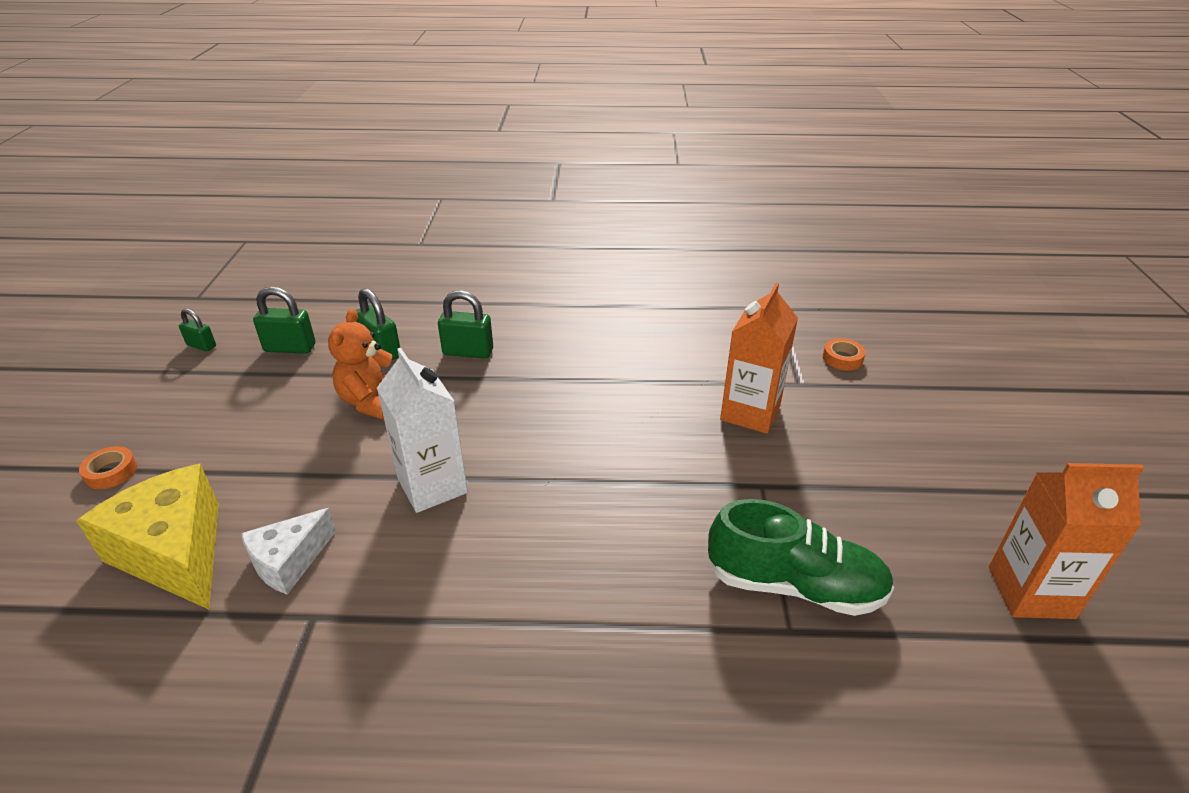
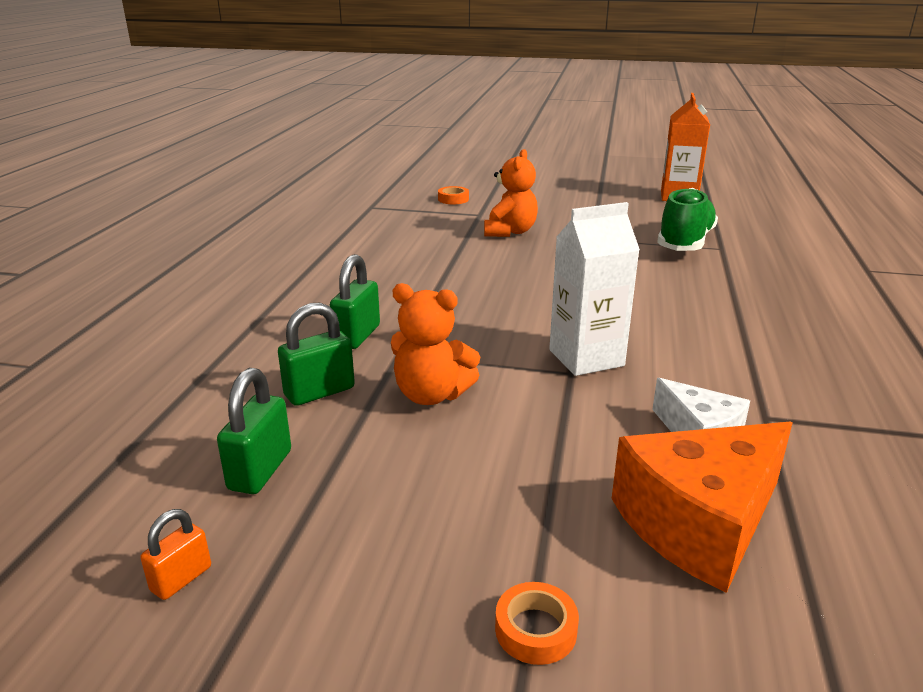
camera: 80 degrees left, 10 degrees down
yellow cheese [76,464,219,609] -> orange cheese [612,422,792,593]
green padlock [179,309,216,352] -> orange padlock [140,509,211,600]
orange carton [720,283,798,434] -> orange teddy bear [484,149,538,237]

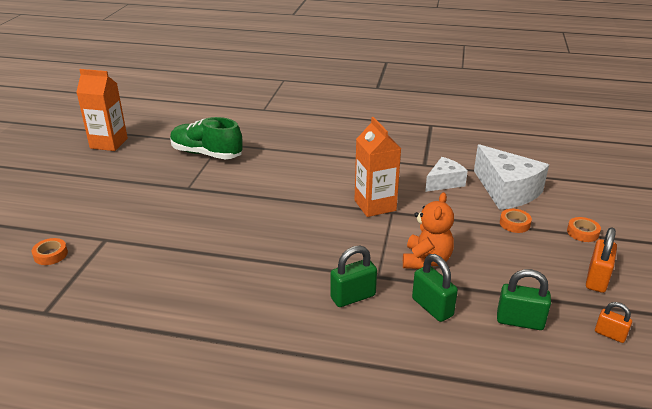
camera: 90 degrees left, 5 degrees up
green padlock [330,254,380,349] -> green padlock turned 45 degrees counterclockwise [330,246,377,307]
orange teddy bear [484,149,538,237] -> none
white carton [549,202,640,376] -> orange carton [355,117,401,217]
orange cheese [612,422,792,593] -> white cheese [474,144,549,210]
none -> orange tape [500,209,532,233]
none -> orange padlock [586,227,617,293]

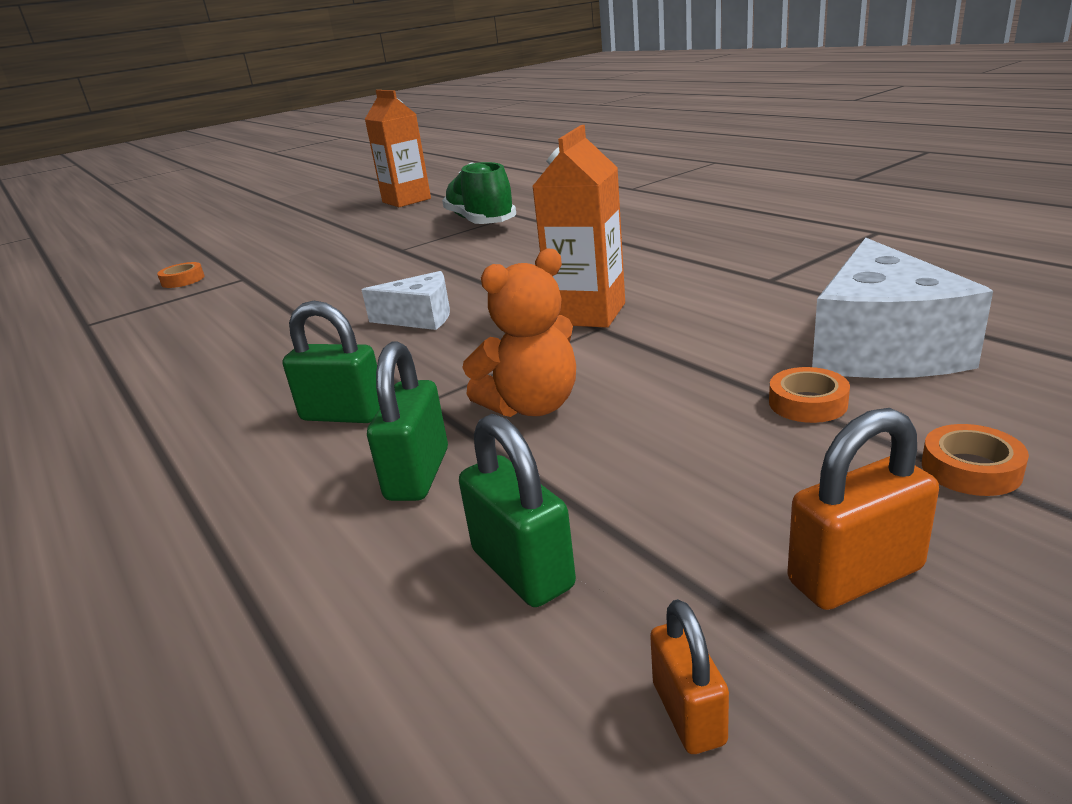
camera: 45 degrees right, 5 degrees down
white cheese [425,157,468,192] -> white cheese moved to [362,271,450,330]

